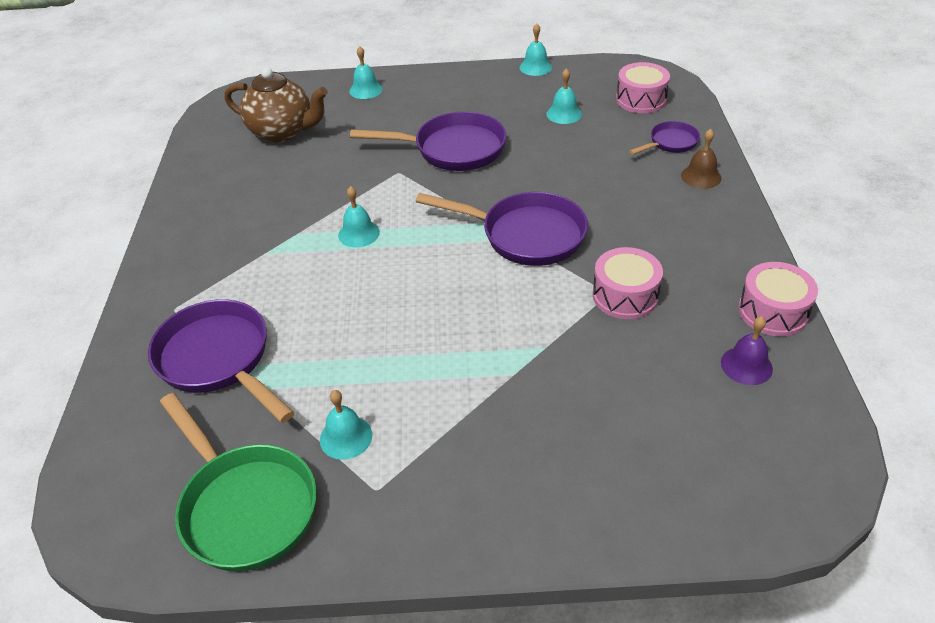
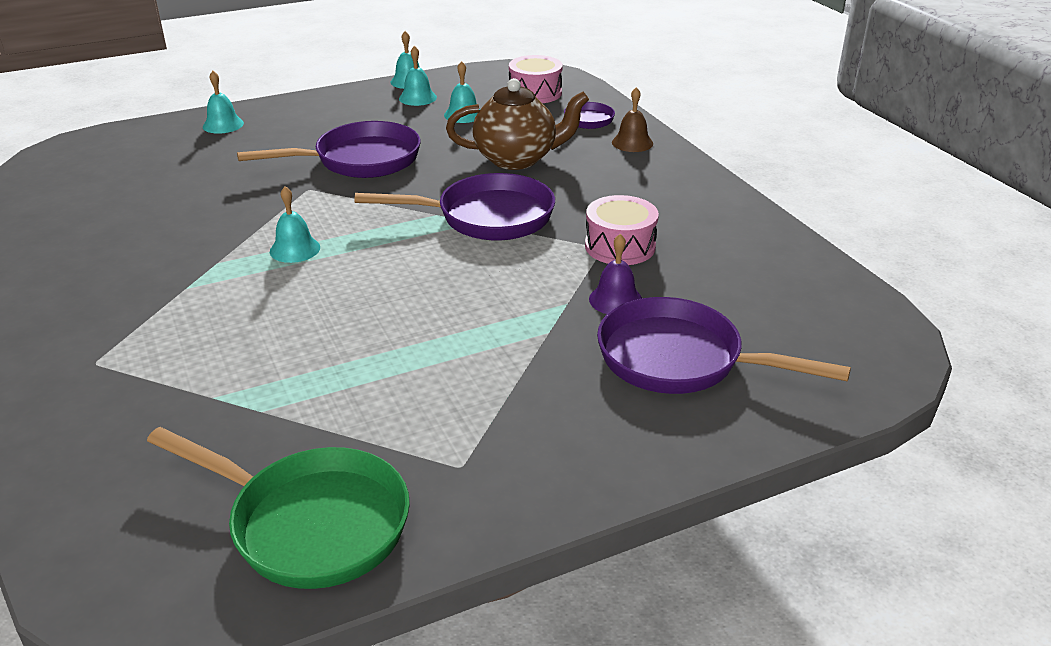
camera: 25 degrees left, 10 degrees down
purple pan [148,299,294,423] -> purple pan moved to [597,297,851,394]
brown teapot [225,67,328,143] -> brown teapot moved to [446,78,589,170]
turquoise bell [320,390,372,460] -> turquoise bell moved to [399,46,437,106]
purple bell [721,316,773,385] -> purple bell moved to [589,234,642,314]
pink drum [738,262,818,336] -> none

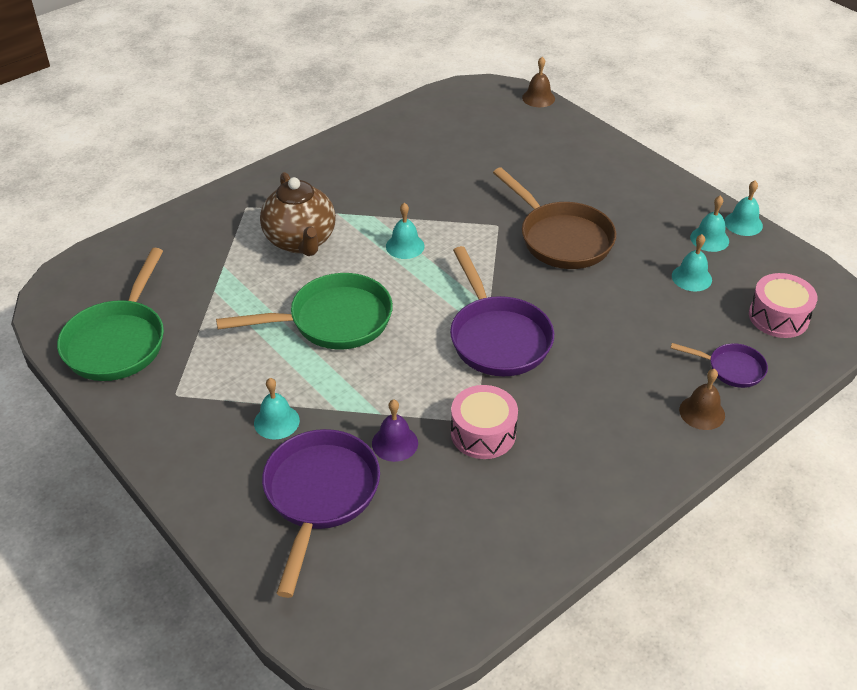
camera: 75 degrees right, 10 degrees up
turquoise bell [203,71,244,134] -> turquoise bell moved to [254,378,300,440]
purple pan [237,121,421,178] -> brown pan [493,167,616,269]
brown teapot [446,78,589,170] -> brown teapot moved to [260,172,336,256]
none -> green pan [216,273,393,349]
none -> brown bell [522,57,555,107]

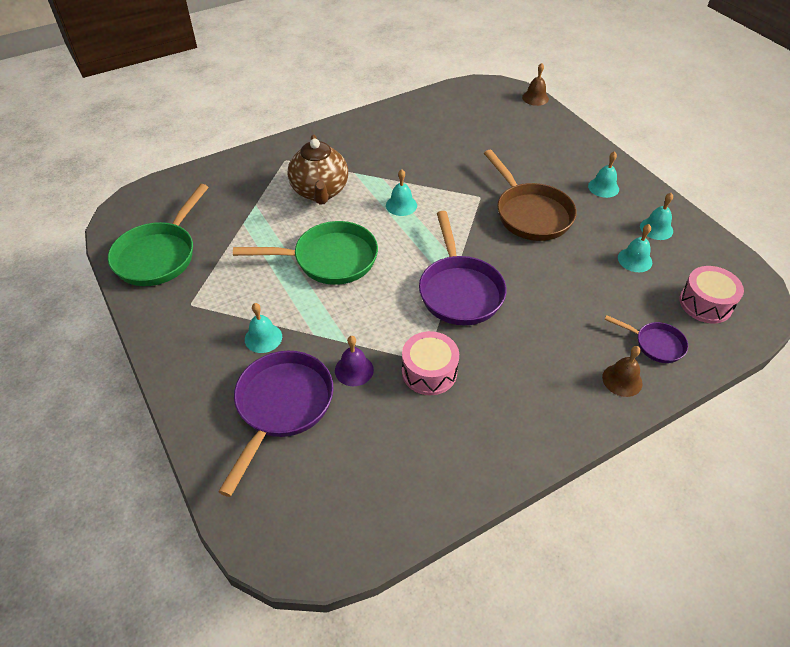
camera: 10 degrees right, 5 degrees up
turquoise bell [724,181,763,236] -> turquoise bell moved to [588,151,619,198]

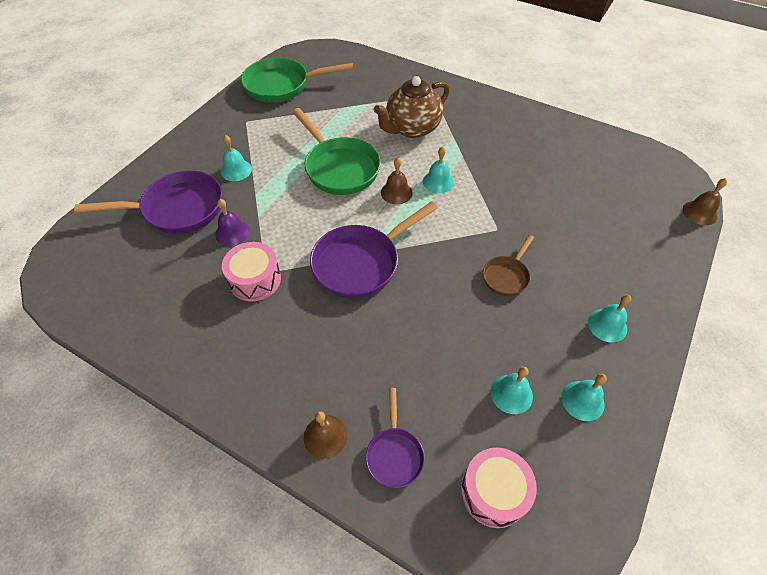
camera: 60 degrees right, 5 degrees up
brown pan [484,150,577,241] -> brown pan [483,235,534,296], size x0.53
none -> brown bell [381,158,413,204]

